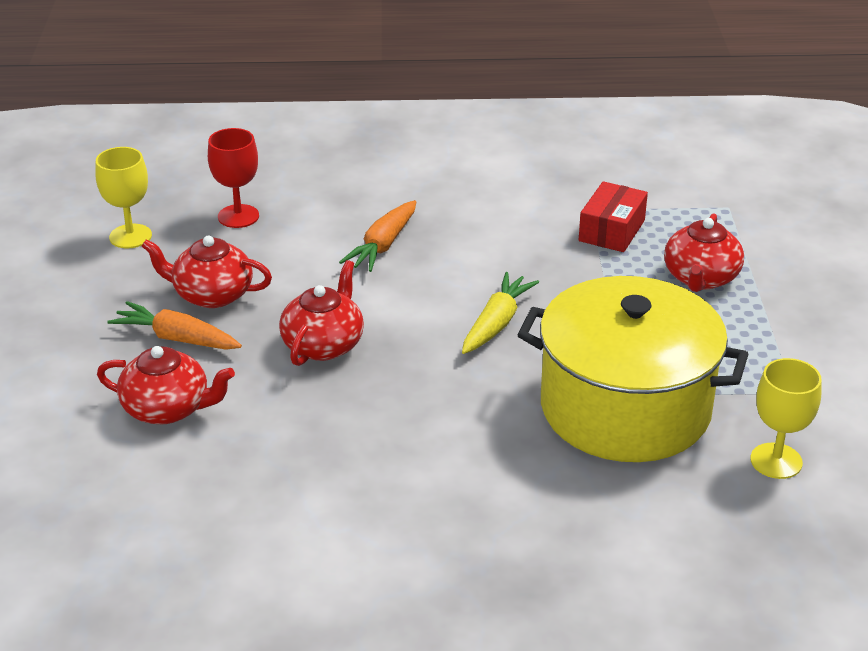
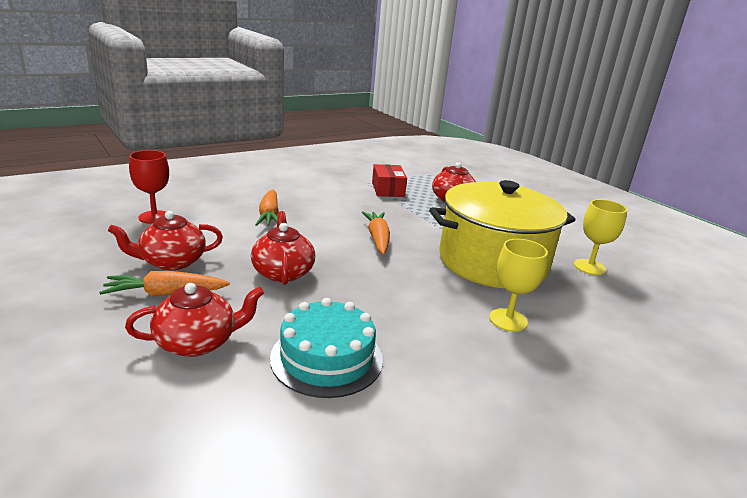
camera: 35 degrees left, 10 degrees down
yellow goblet [95,147,152,248] -> yellow goblet moved to [489,239,548,332]
yellow carrot [462,272,539,354] -> orange carrot [362,212,390,254]
none -> turquoise cake [270,298,383,398]

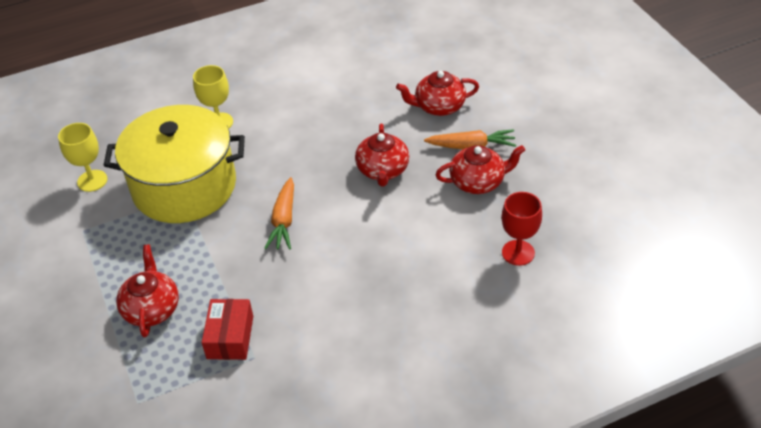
camera: 165 degrees left, 20 degrees up
orange carrot [255,190,279,226] -> none
turquoise cake [270,298,383,398] -> none

